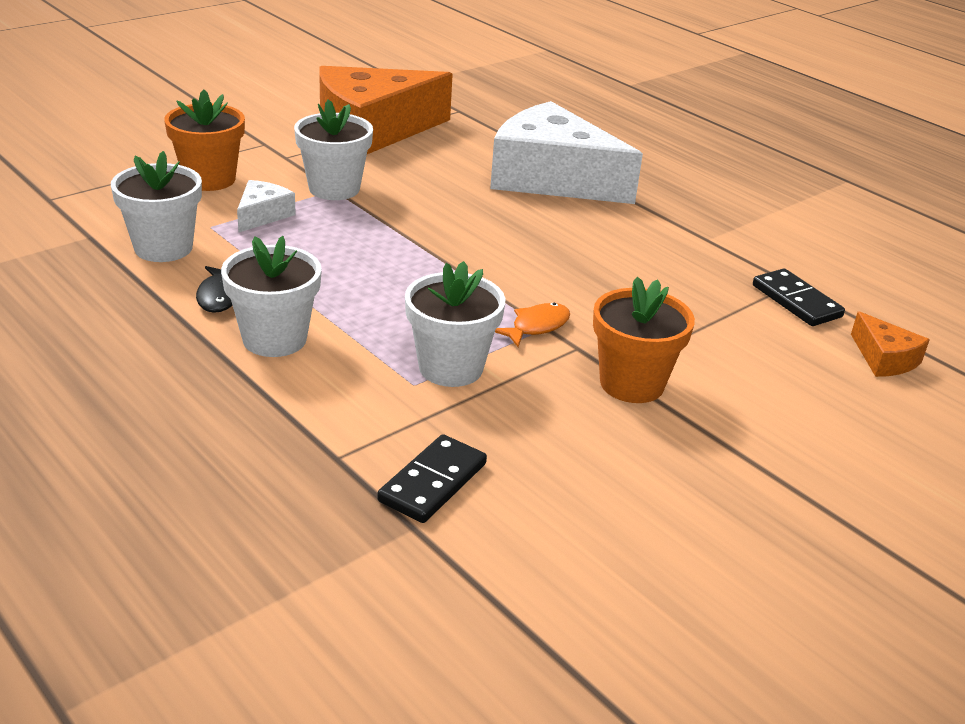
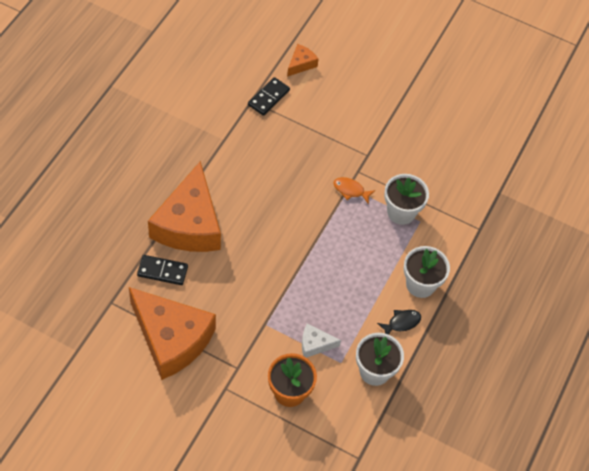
camera: 115 degrees left, 25 degrees up
white flower pot [294,99,373,200] -> none
black domino [377,434,487,523] -> black domino moved to [137,255,188,285]
white cheese [490,101,643,204] -> orange cheese [148,161,221,252]
orange flower pot [593,277,695,403] -> none

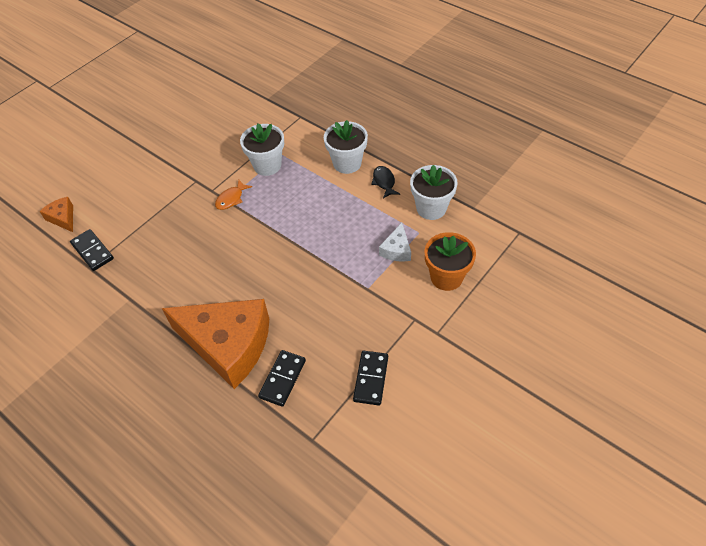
camera: 70 degrees left, 5 degrees down
orange cheese [129,287,216,380] -> black domino [353,351,388,405]

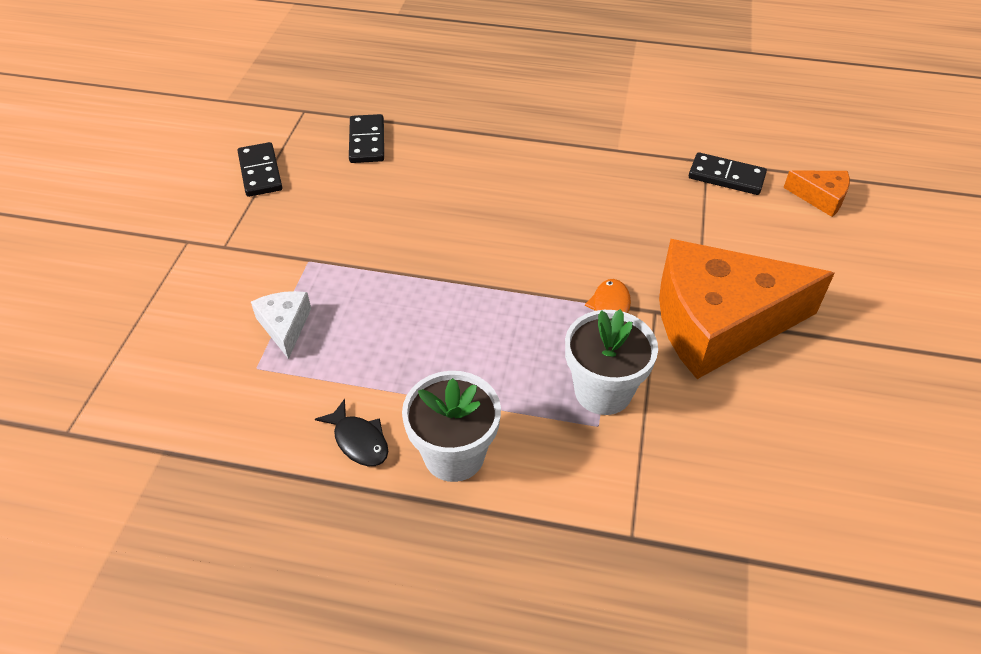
camera: 150 degrees right, 5 degrees down
orange cheese [162,299,269,389] -> orange cheese moved to [659,239,835,379]
white flower pot [410,165,458,220] -> none
orange flower pot [425,232,476,291] -> none

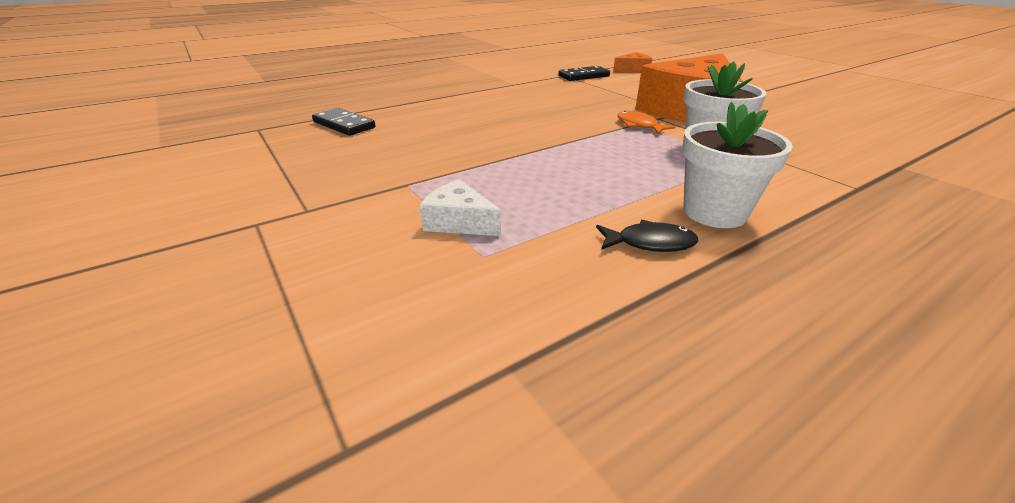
camera: 45 degrees left, 15 degrees down
black domino [238,142,282,197] -> none

